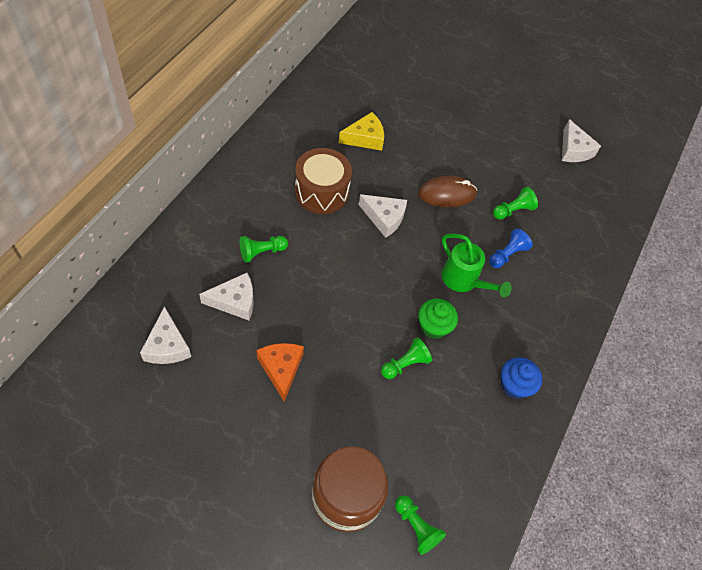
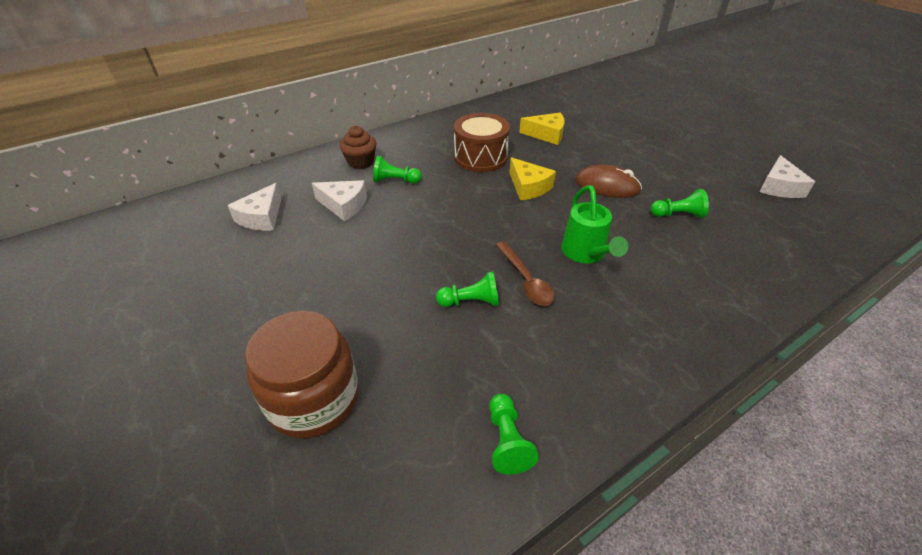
camera: 35 degrees right, 15 degrees down
orange cheese [257,343,304,402] -> none
white cheese [359,194,407,238] -> yellow cheese [509,157,556,201]
green pawn [395,495,446,555] -> green pawn moved to [489,394,539,475]
green cupcake [418,299,458,339] -> brown spoon [496,242,555,306]
blue pawn [489,228,533,268] -> none
blue cupcake [501,357,542,399] -> none
none -> brown cupcake [340,126,377,169]

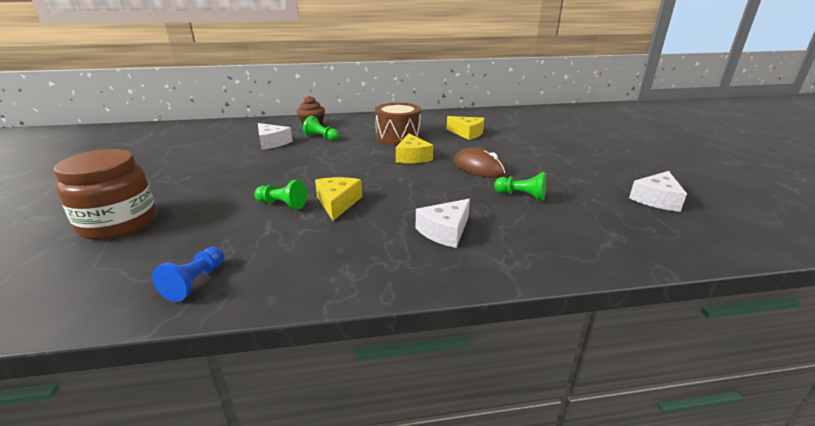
camera: 25 degrees right, 15 degrees down
white cheese [227,183,281,231] -> white cheese moved to [416,199,470,248]
green pawn [489,394,539,475] -> blue pawn [152,247,224,302]
brown spoon [496,242,555,306] -> yellow cheese [315,177,362,221]
green watering can [561,185,628,264] -> none

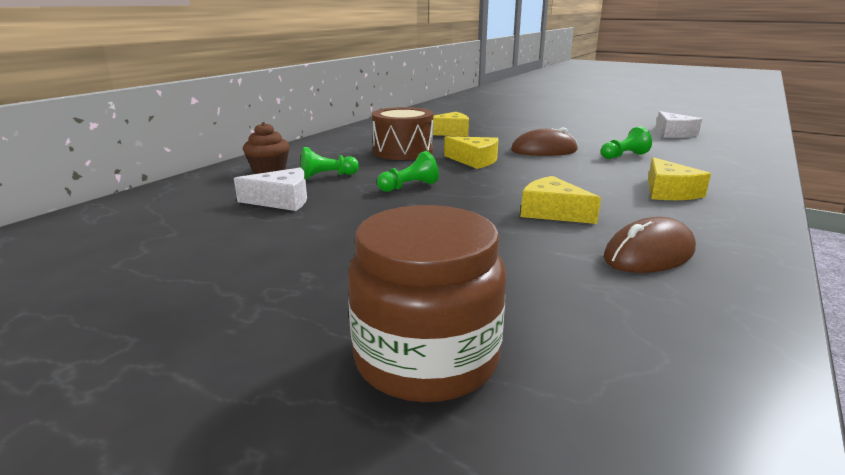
camera: 50 degrees left, 5 degrees down
blue pawn [152,247,224,302] -> none
green pawn [254,180,307,209] -> green pawn moved to [377,151,439,192]
white cheese [416,199,470,248] -> yellow cheese [648,157,711,200]
none -> brown mouse [604,217,696,273]

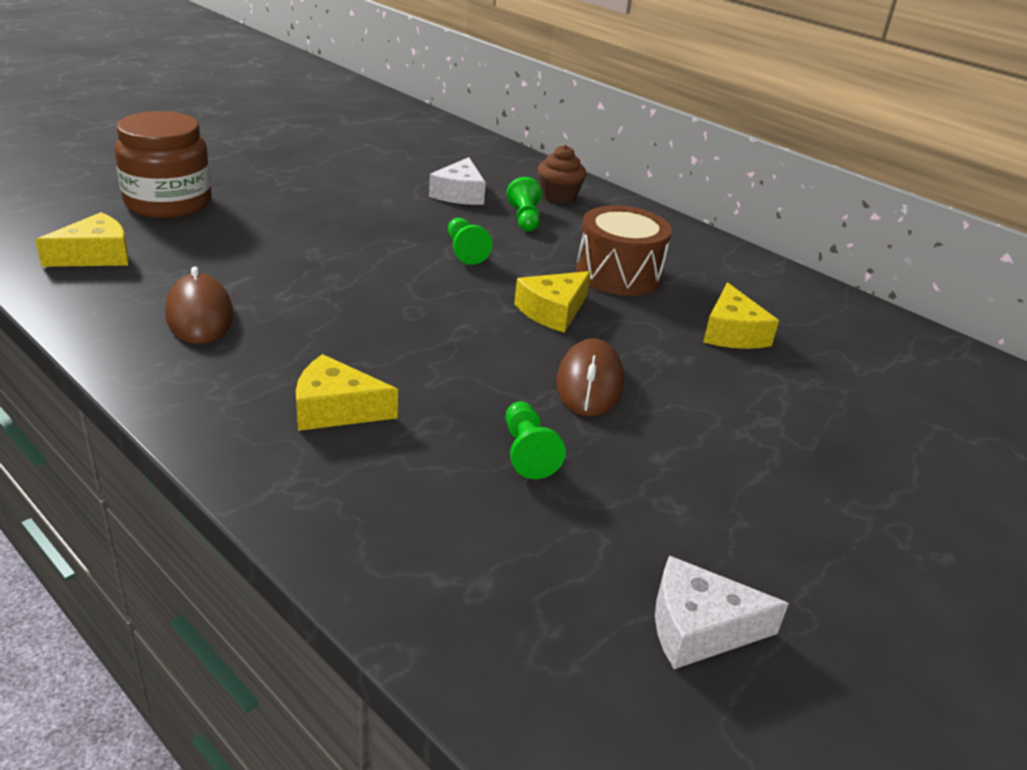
camera: 100 degrees right, 10 degrees up
yellow cheese [521,176,601,224] -> yellow cheese moved to [35,212,129,267]

